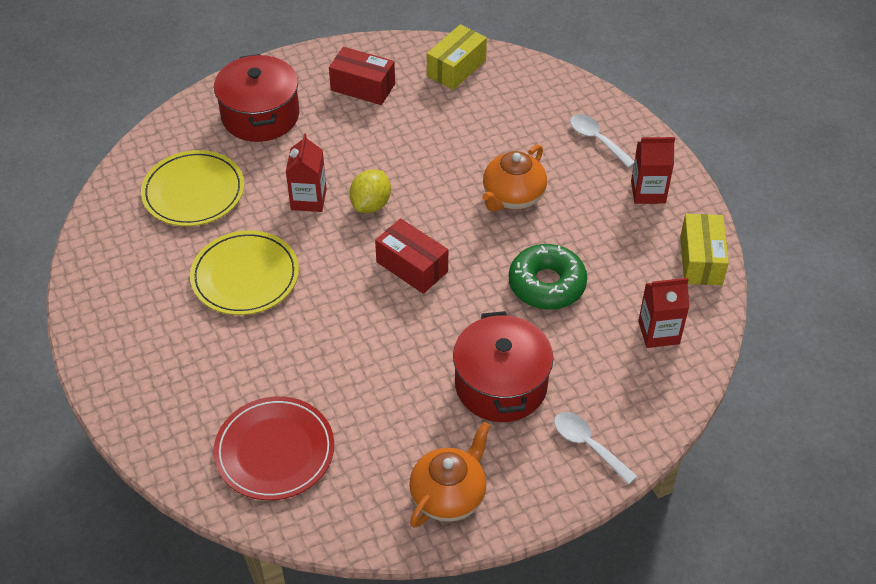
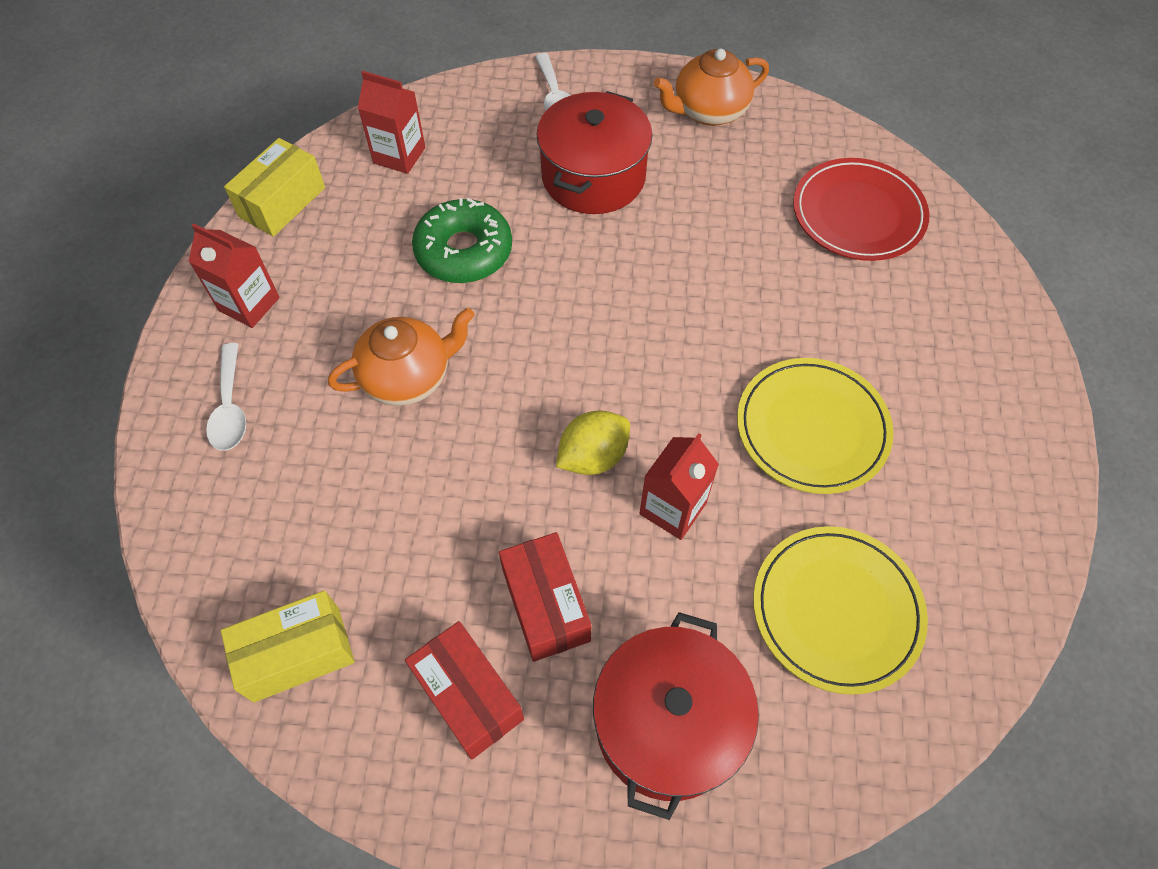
camera: 150 degrees left, 10 degrees up
red box [375,218,448,294] -> red box moved to [499,532,592,662]

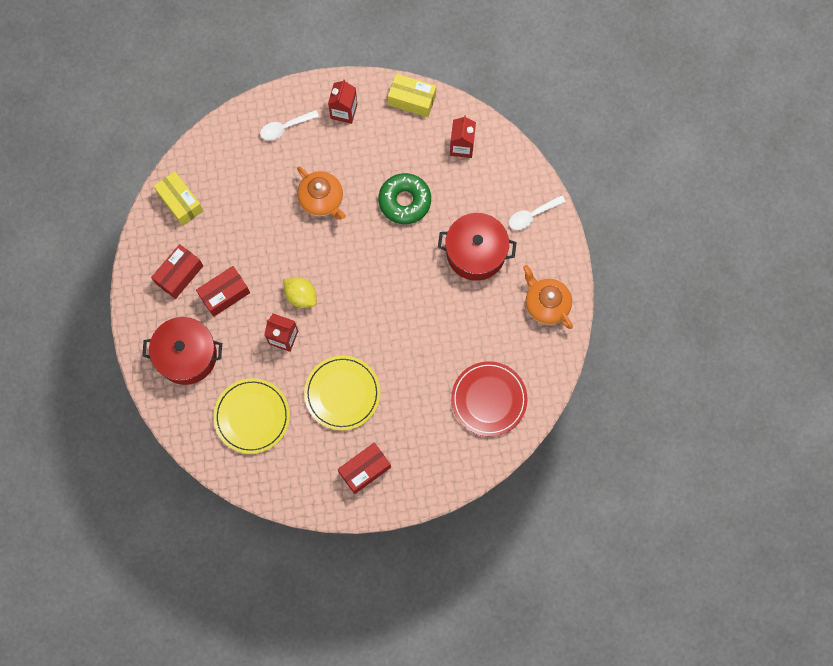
camera: 75 degrees right, 15 degrees up
none -> red box [338,442,391,494]

